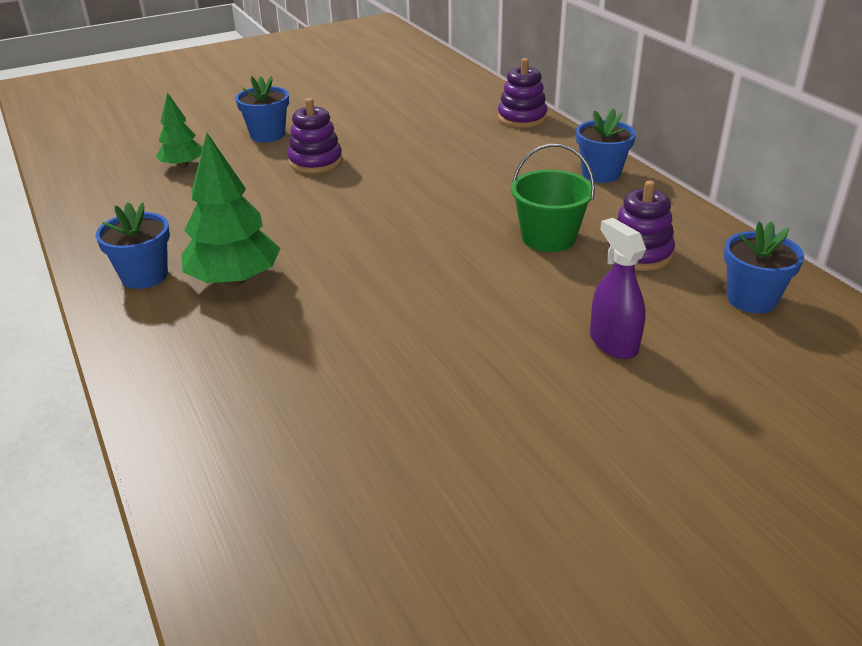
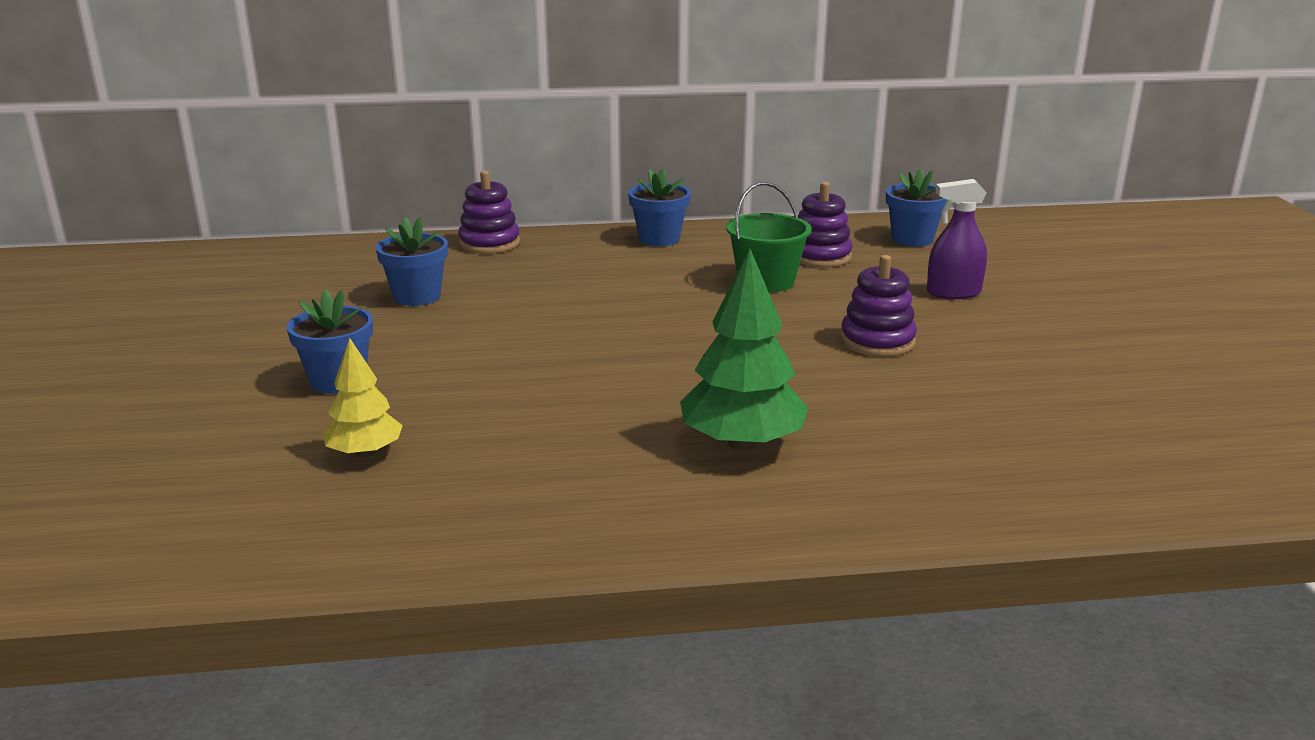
camera: 70 degrees left, 10 degrees down
blue flower pot [96,202,170,289] -> blue flower pot moved to [376,217,448,306]
green tree [156,92,203,168] -> yellow tree [322,338,403,458]
purple stacking toy [288,98,343,174] -> purple stacking toy moved to [840,255,917,357]

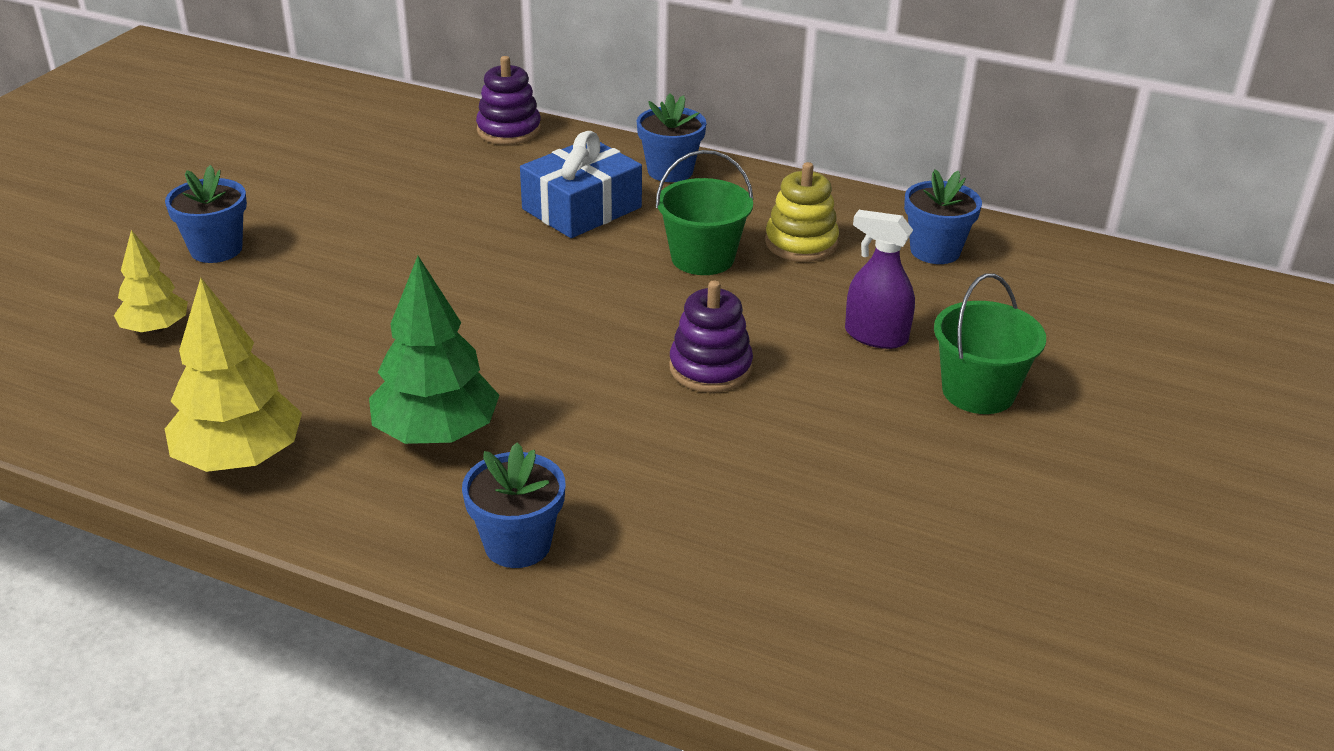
camera: 30 degrees right, 10 degrees up
blue flower pot [376,217,448,306] -> blue flower pot moved to [462,442,565,568]
purple stacking toy [798,182,853,267] -> yellow stacking toy [765,162,839,262]
none -> yellow tree [165,278,302,472]
none -> blue gift [520,131,642,238]
none -> green bucket [934,274,1046,414]

